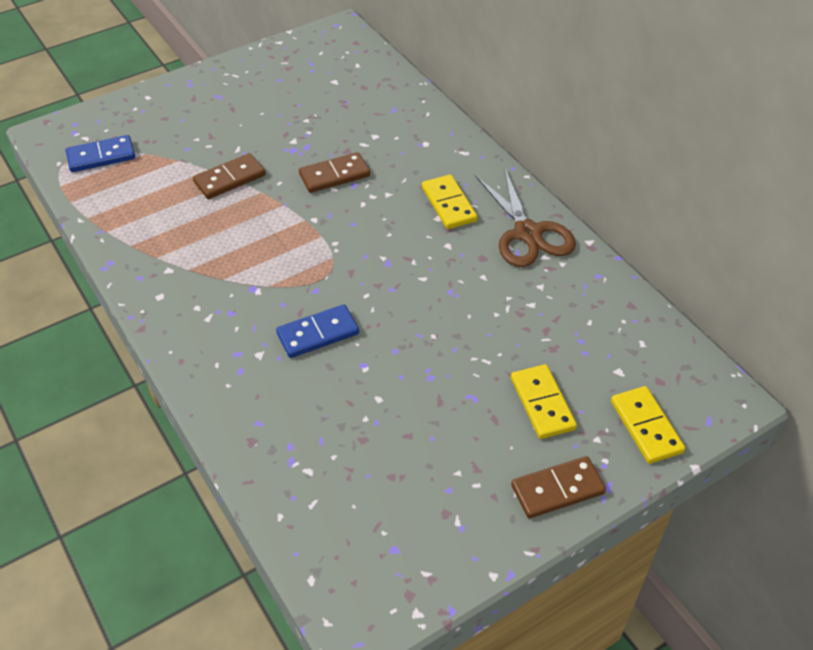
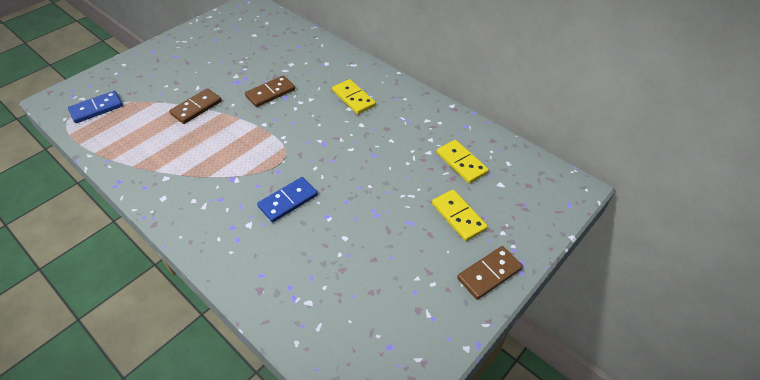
camera: 15 degrees left, 0 degrees up
brown scissors [475,166,576,267] -> none
yellow domino [611,386,685,464] -> yellow domino moved to [436,140,489,183]

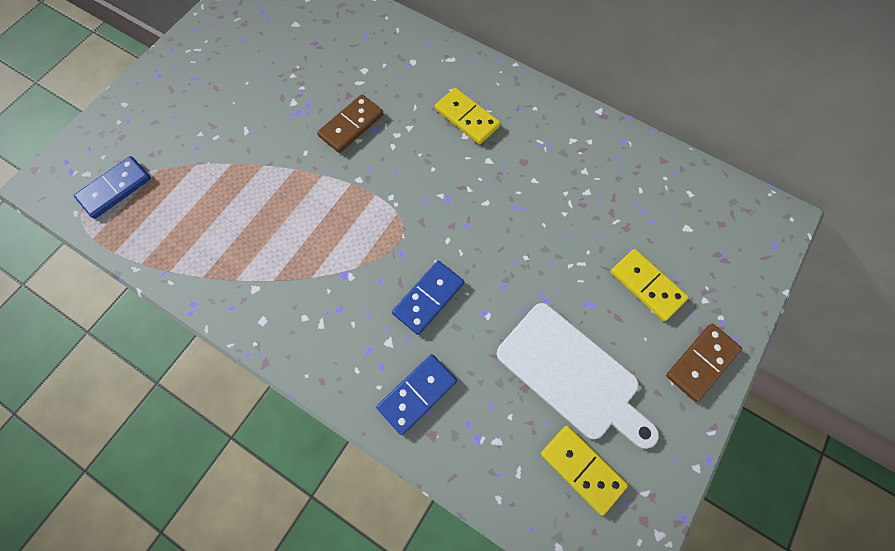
camera: 10 degrees left, 20 degrees up
brown domino [169,88,222,124] -> none
yellow domino [436,140,489,183] -> yellow domino moved to [541,426,628,515]
none -> blue domino [376,354,457,435]
none -> white cutting board [497,303,659,449]

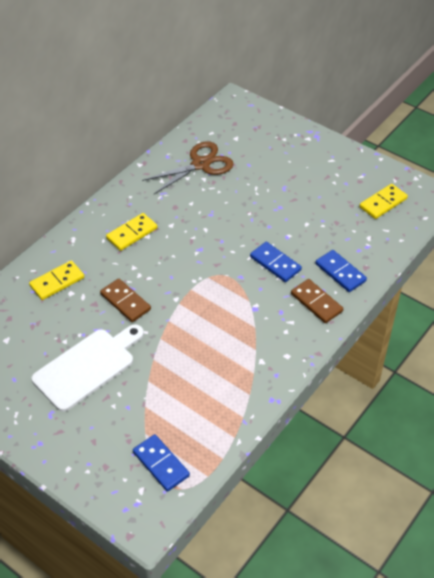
camera: 85 degrees left, 20 degrees down
white cutting board [497,303,659,449] -> white cutting board moved to [32,324,144,412]
yellow domino [611,249,689,321] -> yellow domino moved to [29,260,84,300]
brown domino [666,324,742,402] -> brown domino moved to [291,279,343,323]
none -> brown scissors [142,141,234,194]

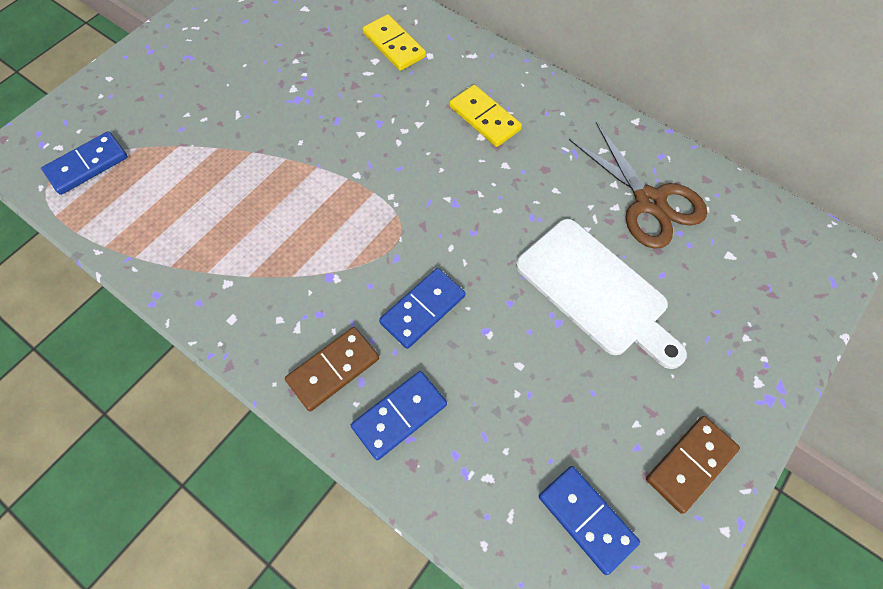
camera: 90 degrees right, 15 degrees up
white cutting board [32,324,144,412] -> white cutting board moved to [516,219,687,369]
brown domino [100,278,151,322] -> brown domino moved to [646,416,740,514]
yellow domino [359,184,408,219] -> blue domino [539,466,640,575]

